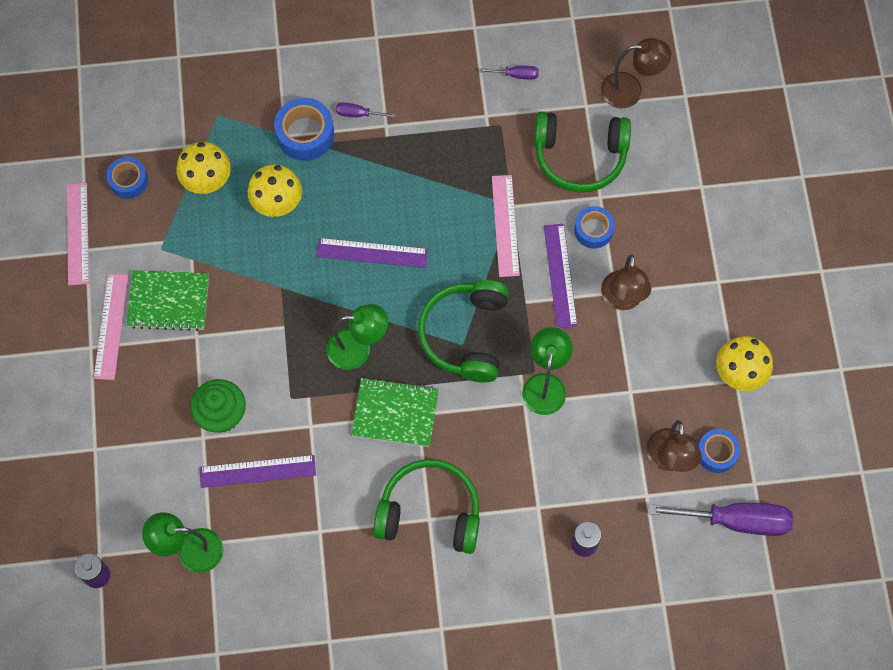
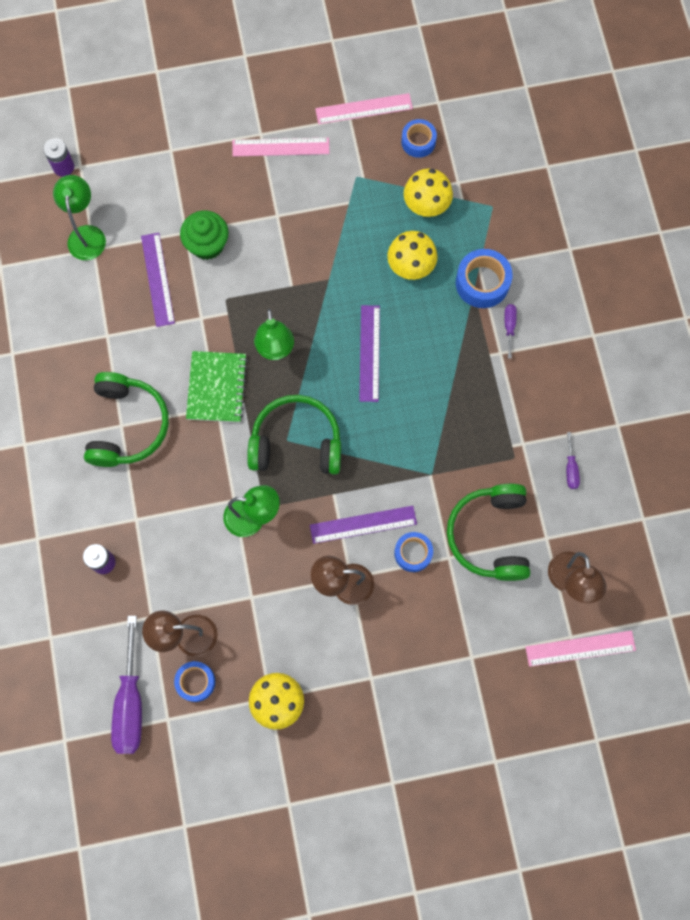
camera: 85 degrees right, 5 degrees up
green notebook [126,270,209,331] -> none
pink ruler [492,175,520,277] -> pink ruler moved to [525,631,636,667]

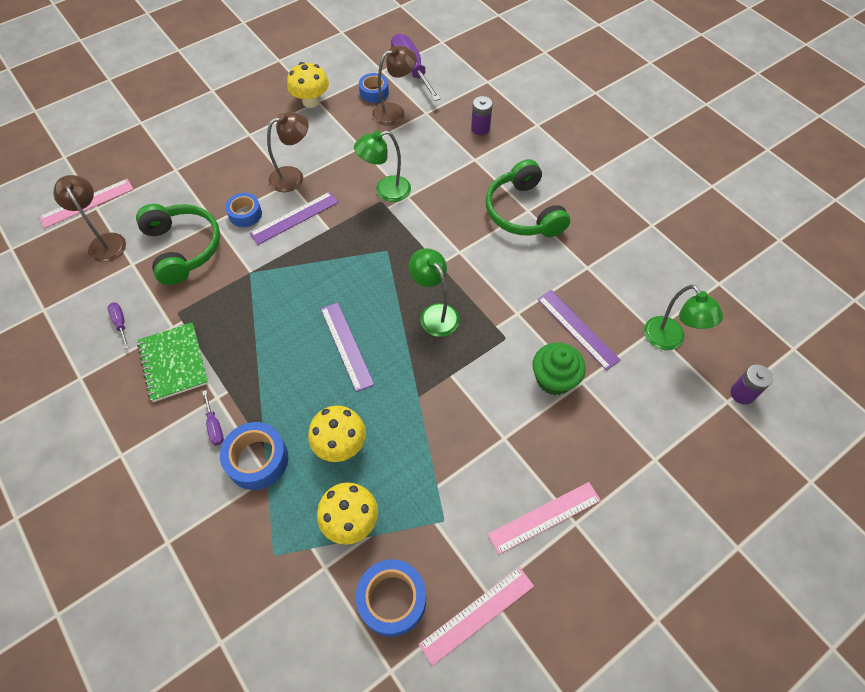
camera: 155 degrees right, 15 degrees down
green notebook [186,351,248,422] -> green notebook moved to [137,323,209,402]
green headphones [247,395,341,475] -> none
blue tape [401,119,437,158] -> blue tape [356,559,426,637], size x1.52

